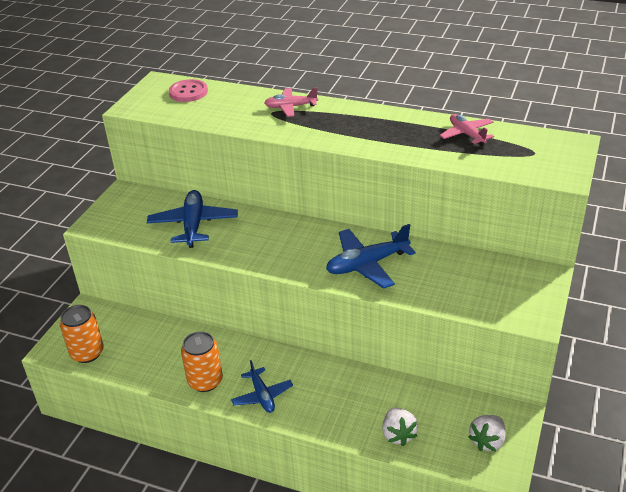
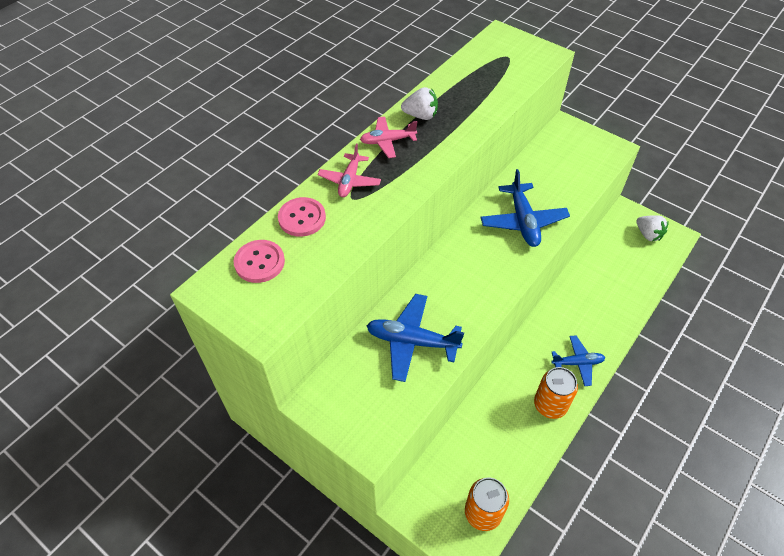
camera: 75 degrees left, 15 degrees up
white strawberry [382,408,418,446] -> white strawberry moved to [401,87,438,120]
pink plane [440,114,494,146] -> pink plane moved to [360,116,417,158]
none -> pink button [278,197,326,237]

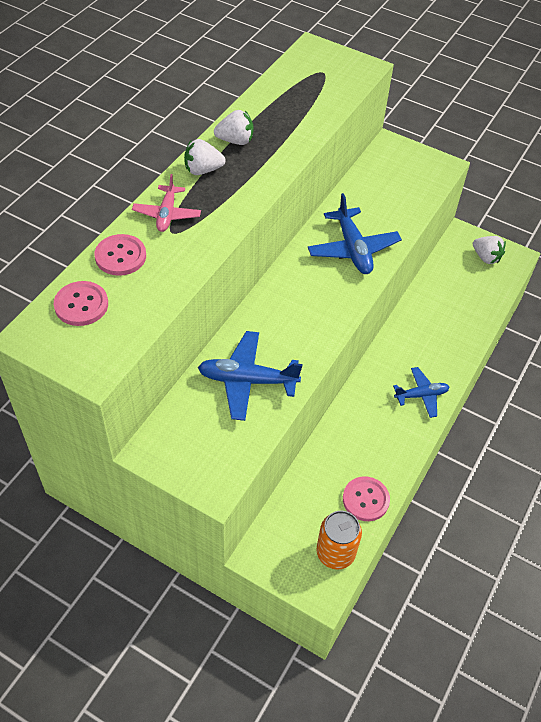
camera: 10 degrees left, 0 degrees up
pink plane [360,116,417,158] -> white strawberry [184,139,226,175]
orange can [534,367,578,419] -> none
none -> pink button [343,476,390,521]

